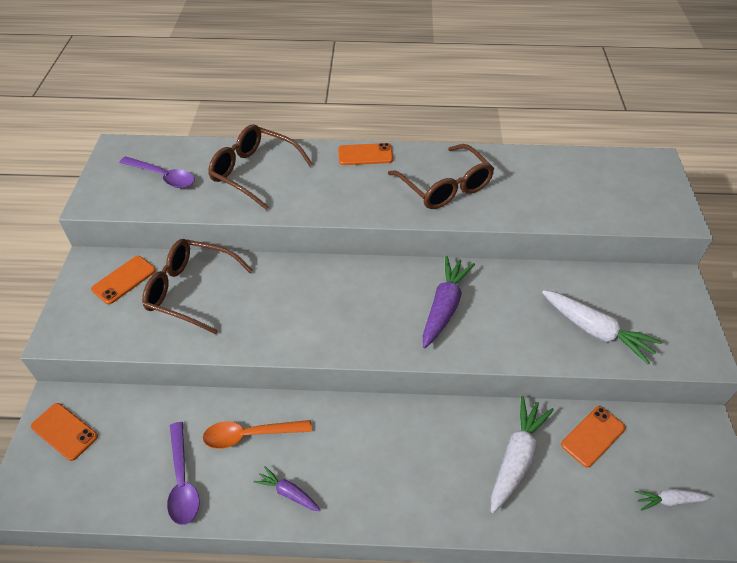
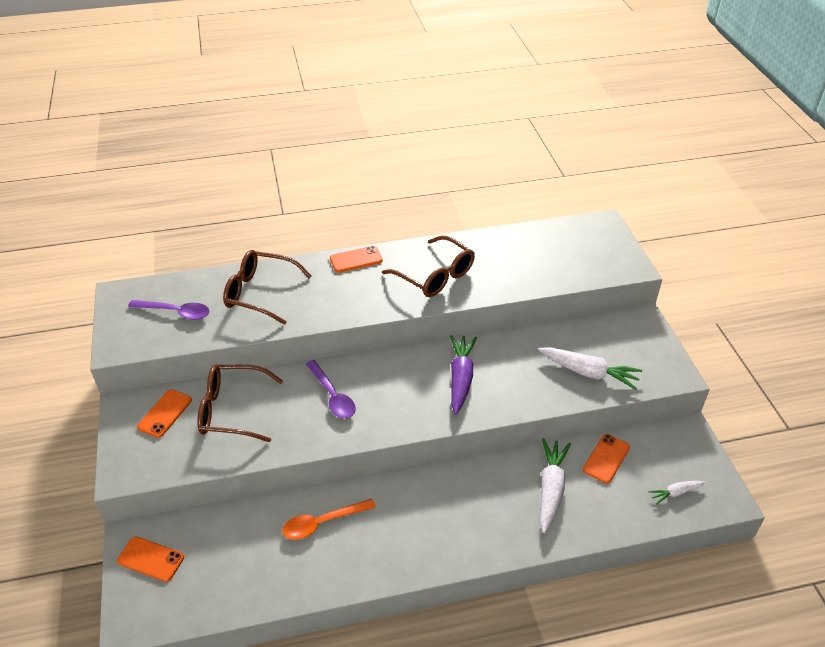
camera: 15 degrees left, 5 degrees down
purple spoon [167,422,199,525] -> purple spoon moved to [306,360,356,418]
purple carrot [254,466,320,511] -> none

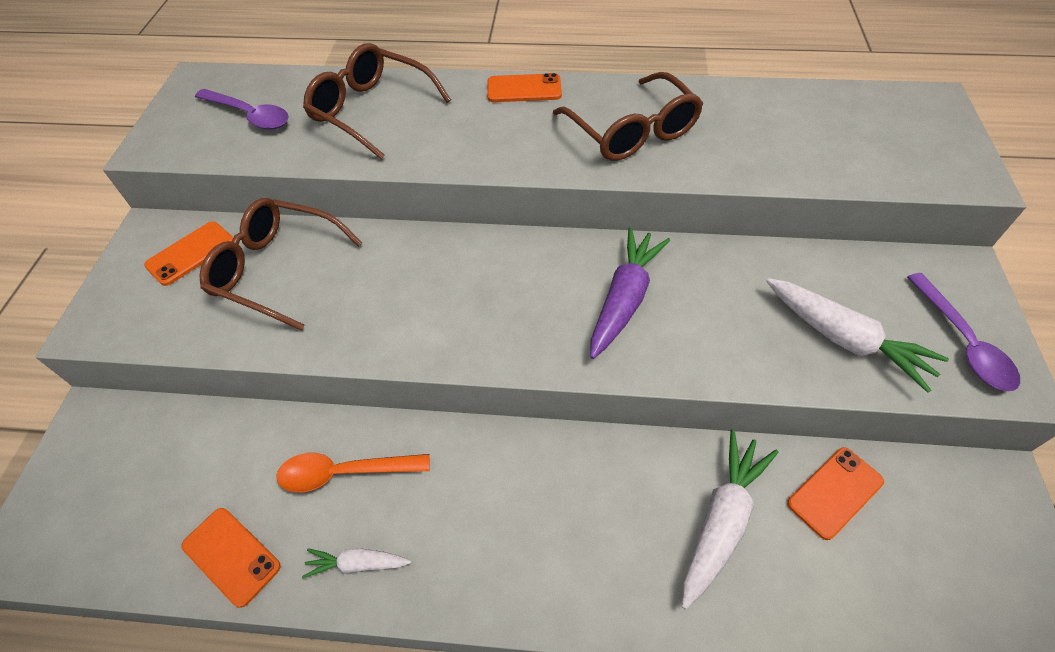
camera: 20 degrees right, 10 degrees up
orange phone [117,537,184,582] -> orange phone moved to [182,508,281,608]
purple spoon [306,360,356,418] -> purple spoon moved to [907,273,1020,391]
white carrot [648,481,706,505] -> white carrot moved to [302,548,411,578]

